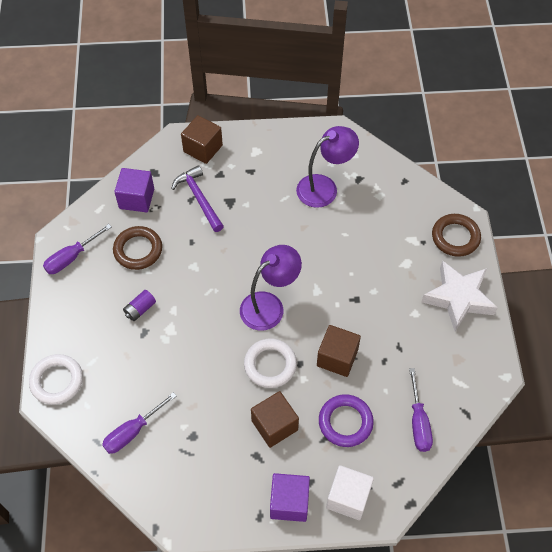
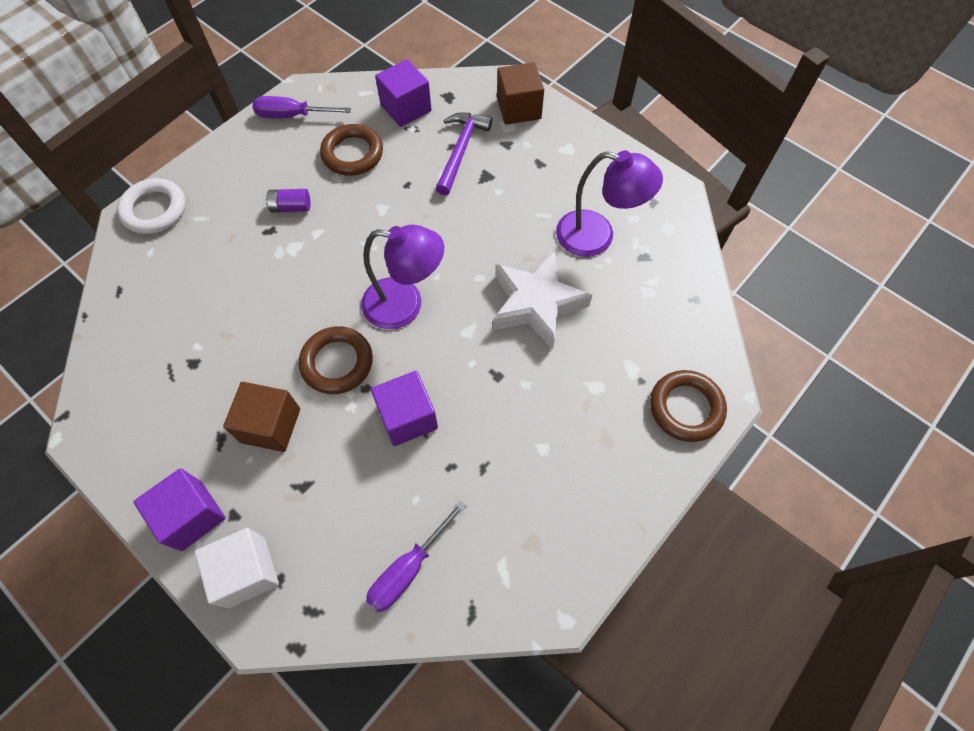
camera: 45 degrees right, 5 degrees up
purple screwdriver [102,392,177,454] -> none
white ring [244,339,297,388] -> brown ring [299,326,373,394]
brown cube [317,325,361,377] -> purple cube [371,371,438,446]
purple ring [319,394,374,447] -> none
white star [421,260,498,331] -> white star moved to [493,251,592,350]

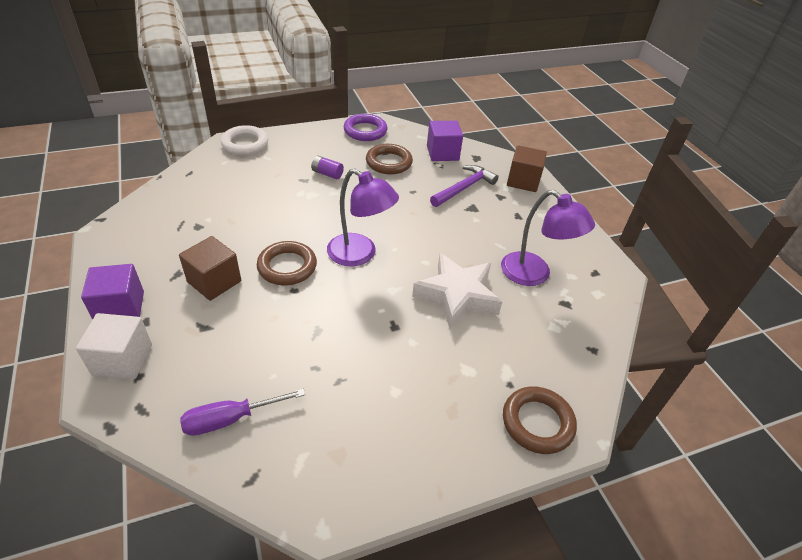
camera: 25 degrees right, 20 degrees down
purple screwdriver [253,96,351,118] -> purple ring [344,114,387,141]
purple cube [371,371,438,446] -> none

